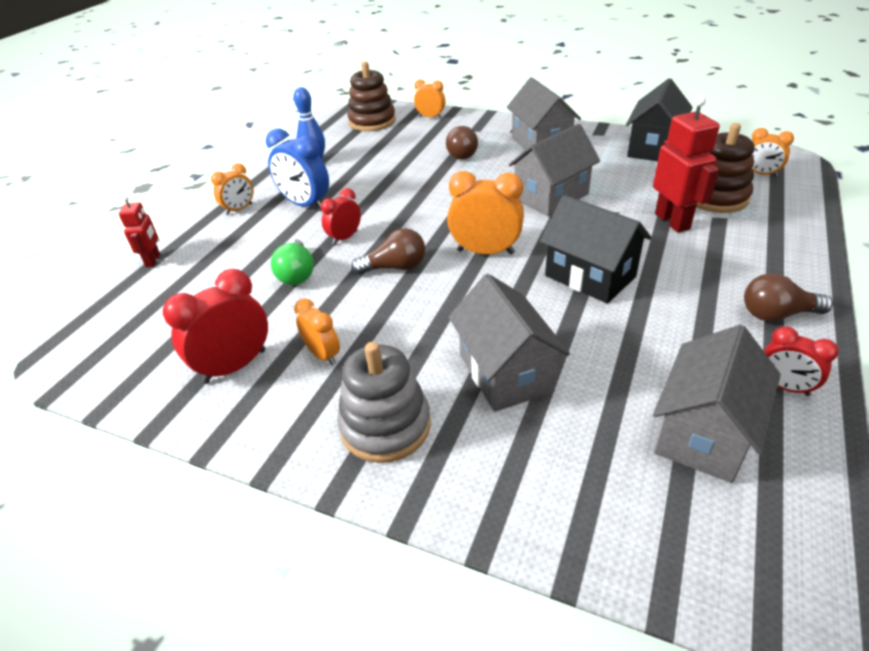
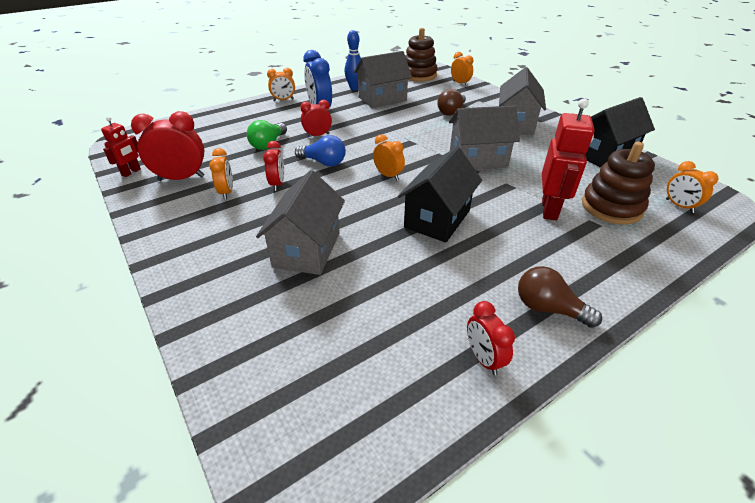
camera: 30 degrees right, 0 degrees up
red robot [119,196,160,267] -> red robot moved to [101,117,141,177]
grey stacking toy [337,342,431,463] -> none
brown light bulb [351,228,425,275] -> blue light bulb [295,135,346,167]
orange clock [447,171,524,255] -> orange clock [373,134,405,180], size x0.60
black house [540,195,652,304] -> black house turned 45 degrees clockwise [398,147,482,243]
grey house [653,325,781,483] -> grey house moved to [354,51,412,108]
none -> red clock [263,141,284,191]

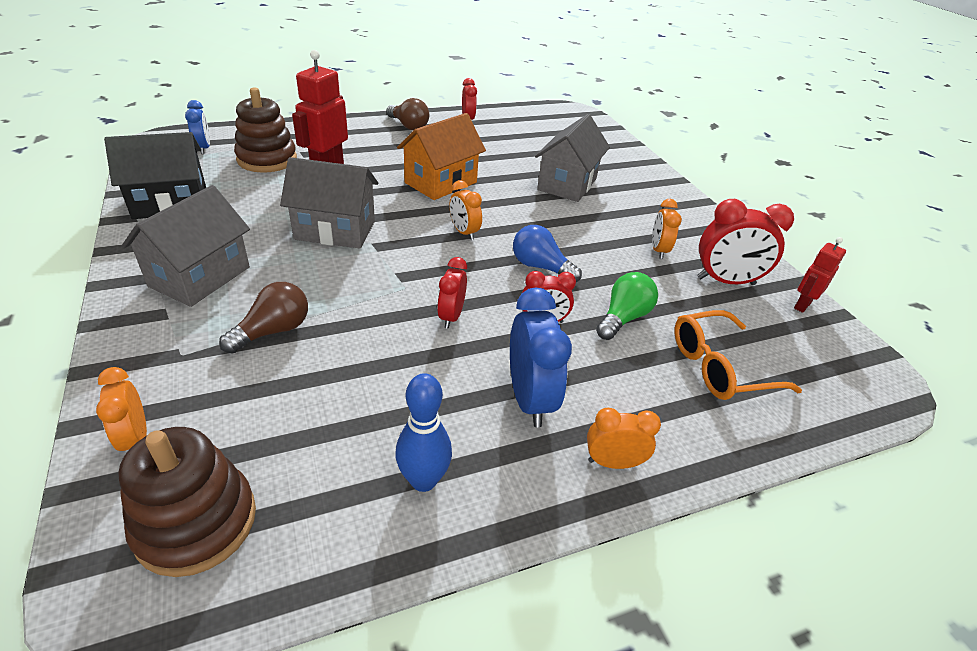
camera: 170 degrees left, 0 degrees up
red clock [263,141,284,191] -> red clock moved to [437,257,467,329]
grey house [354,51,412,108] -> none
black house [398,147,482,243] -> orange house [397,113,486,200]
orange clock [666,161,719,213] -> blue clock [185,100,210,154]
none -> orange glasses [675,310,802,400]

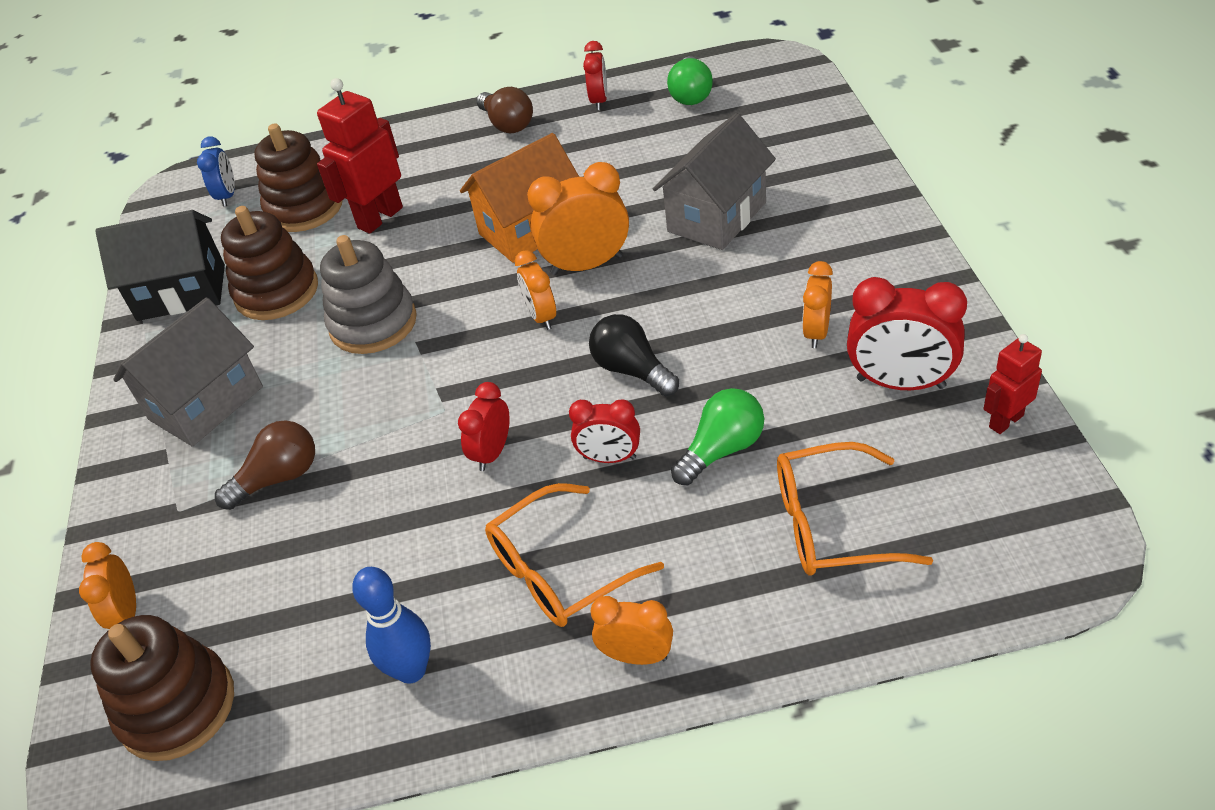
camera: 20 degrees right, 5 degrees up
grey house [280,157,378,249] -> grey stacking toy [320,235,417,354]
blue clock [510,288,572,427] -> orange glasses [485,483,664,627]
blue light bulb [513,225,582,282] -> black light bulb [589,314,679,396]
none -> brown stacking toy [221,206,318,320]
none -> orange clock [527,162,629,275]
none -> green light bulb [667,56,713,105]

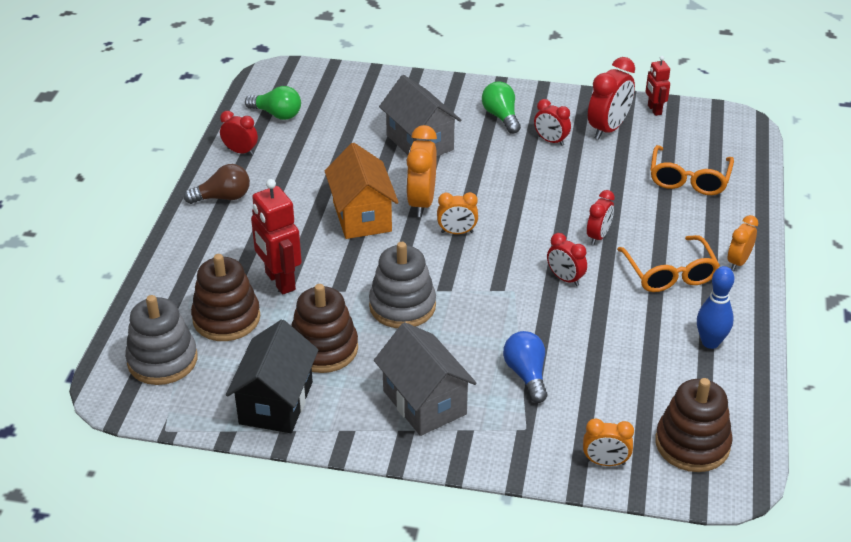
camera: 75 degrees left, 5 degrees down
blue clock [197,136,235,207] -> grey stacking toy [125,295,198,385]
brown light bulb [215,420,315,510] -> blue light bulb [503,331,547,403]
black light bulb [589,314,679,396] -> none
green light bulb [671,388,764,485] -> green light bulb moved to [482,81,521,134]
orange clock [802,261,833,348] -> red clock [534,99,571,146]

